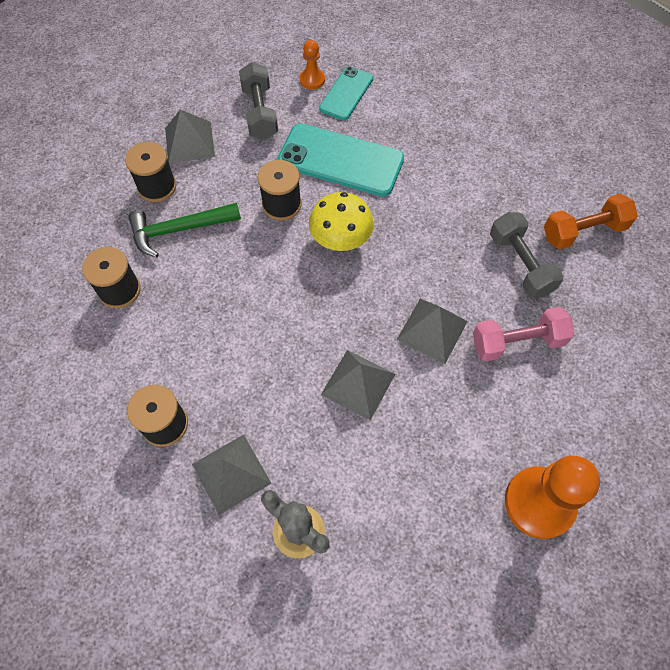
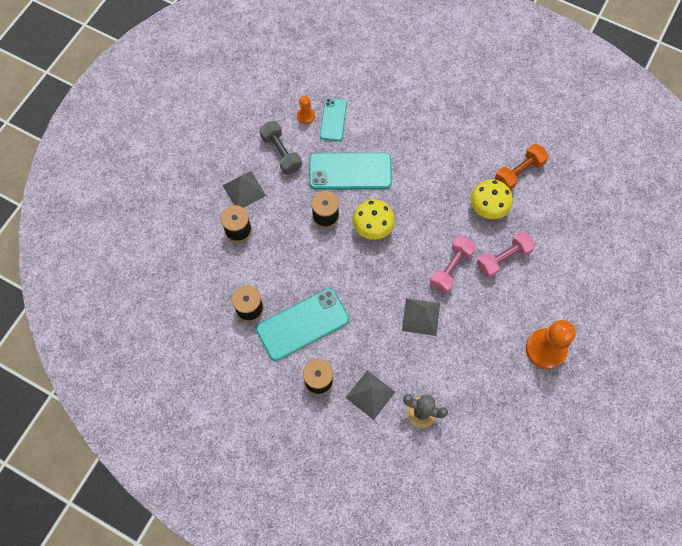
camera: 20 degrees left, 5 degrees up
green hammer [128,203,241,258] -> none
grey pyramid [397,299,468,364] -> pink dumbbell [430,236,476,293]
grey dumbbell [490,212,564,298] -> yellow mushroom [471,179,513,219]
none -> turquoise phone [256,288,349,361]

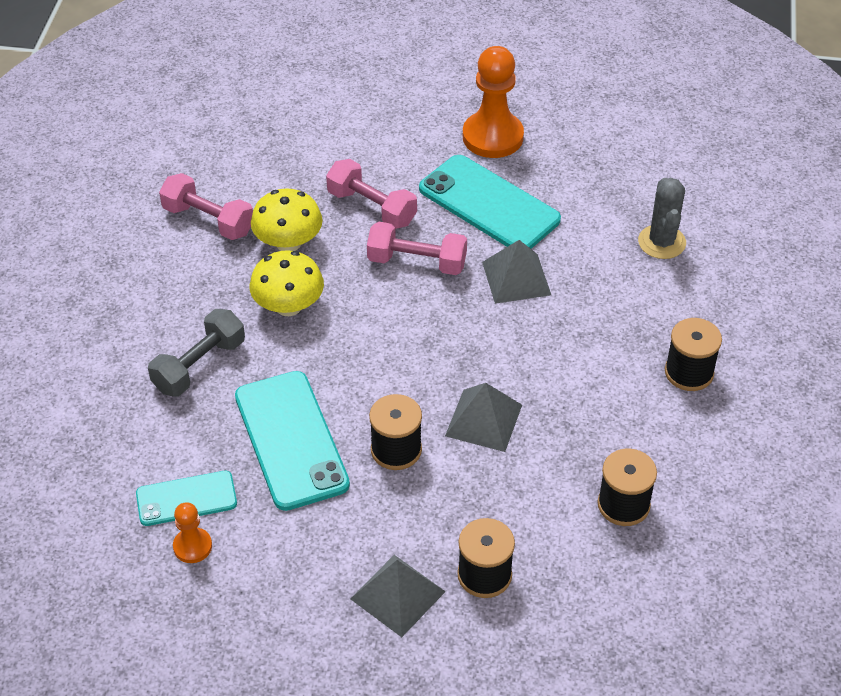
camera: 110 degrees left, 20 degrees down
turquoise phone [256,288,349,361] -> turquoise phone moved to [419,155,561,249]
grey dumbbell [259,121,302,174] -> grey dumbbell moved to [148,309,245,397]
grey pyramid [346,370,395,420] -> grey pyramid moved to [445,383,522,452]
yellow mushroom [352,199,395,240] -> yellow mushroom moved to [249,250,324,316]
orange dumbbell [495,144,549,190] -> pink dumbbell [159,173,253,240]

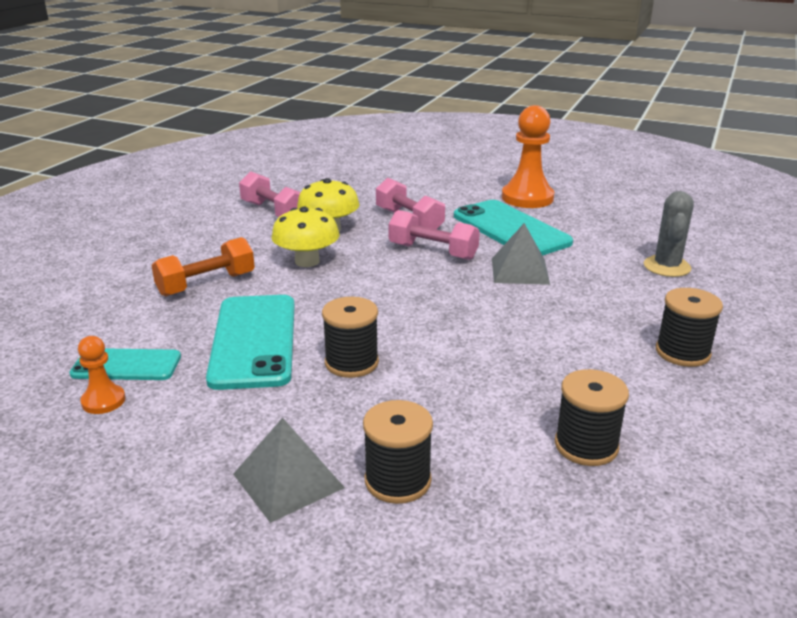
camera: 15 degrees right, 20 degrees down
grey dumbbell [148,309,245,397] -> orange dumbbell [151,237,255,296]
grey pyramid [445,383,522,452] -> none

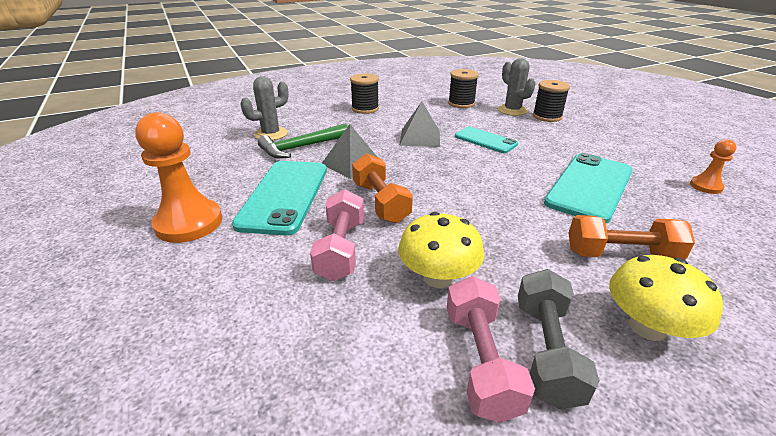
camera: 140 degrees left, 5 degrees up
turquoise phone [69,348,181,380] -> turquoise phone moved to [455,127,518,153]
grey pyramid [233,418,345,523] -> grey pyramid moved to [399,102,440,147]
yellow mushroom [271,207,339,267] -> yellow mushroom moved to [609,255,723,341]
black spool [322,297,379,378] -> none
pink dumbbell [389,210,480,260] -> orange dumbbell [352,153,413,223]
none -> green hammer [258,124,348,159]
none -> grey cactus [498,58,536,116]
none -> grey dumbbell [518,269,600,410]

